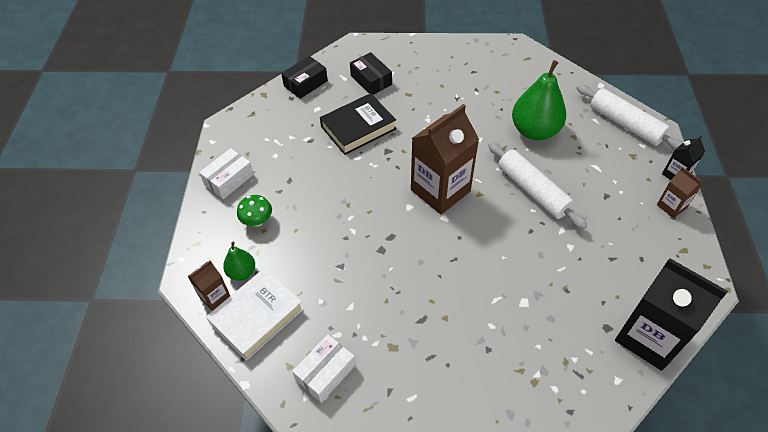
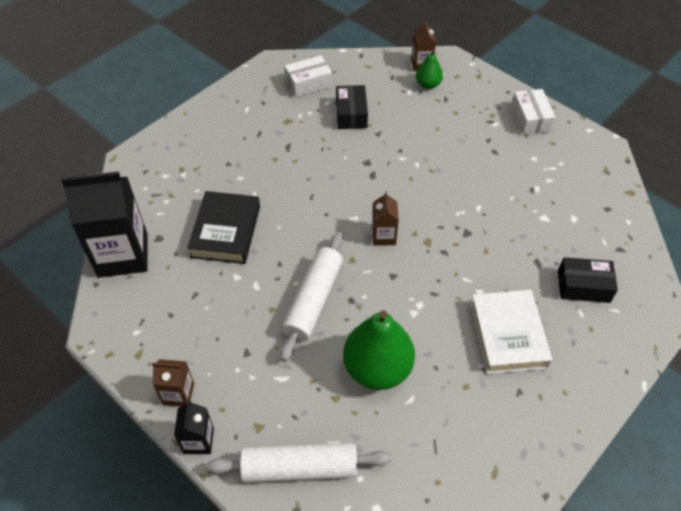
camera: 130 degrees right, 0 degrees up
white book [206,268,304,361] -> white book moved to [470,290,552,374]
green mushroom [237,195,272,227] -> none
black box [281,56,328,99] -> black box moved to [336,85,368,129]
white box [292,334,356,403] -> white box turned 75 degrees clockwise [284,55,332,97]
black book [320,93,396,155] -> black book moved to [187,191,260,264]
brown carton [411,104,479,215] -> brown carton [372,191,399,246], size x0.48
white rolling pin [488,142,587,229] -> white rolling pin turned 75 degrees counterclockwise [280,232,343,362]

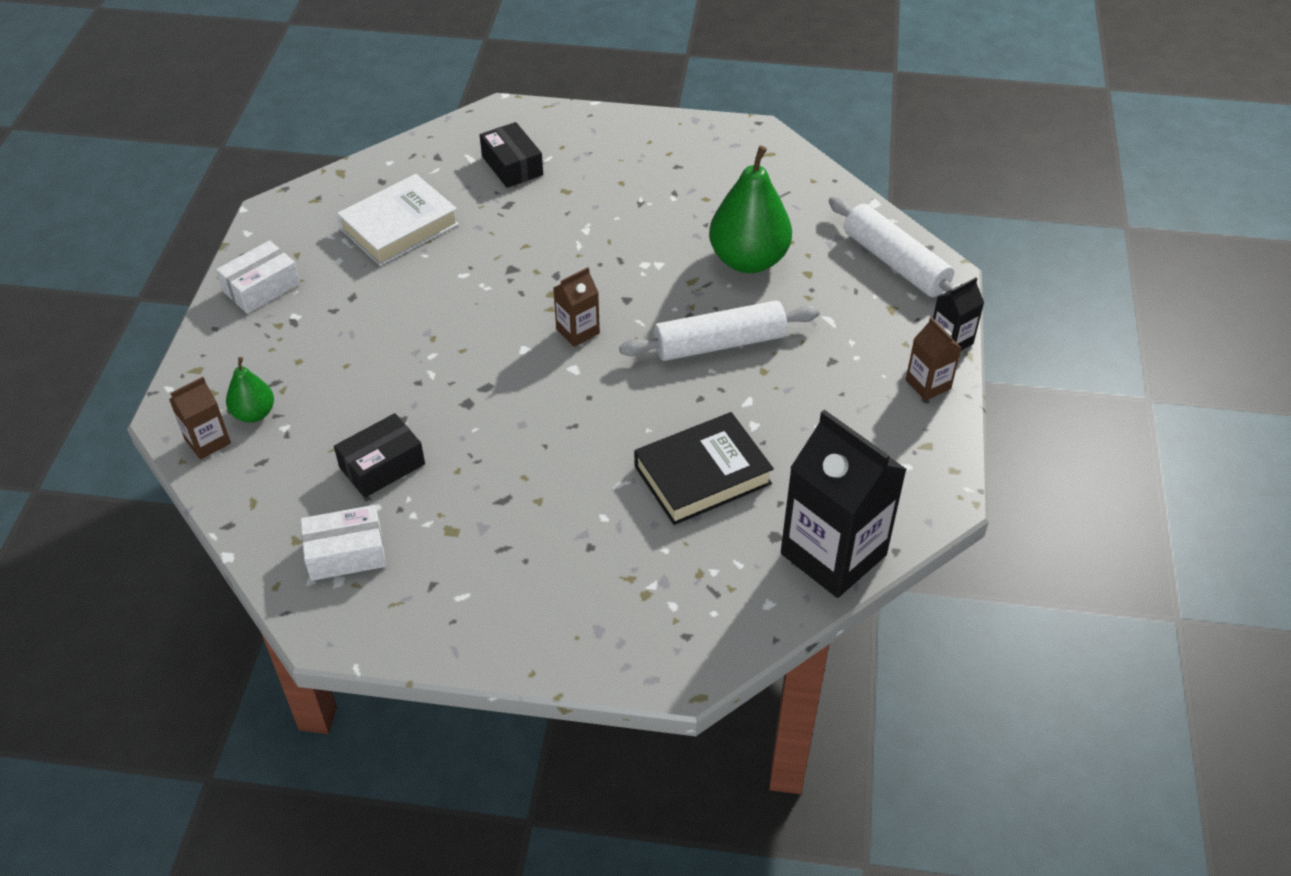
camera: 125 degrees left, 5 degrees down
white box [284,55,332,97] -> white box turned 45 degrees counterclockwise [300,505,386,581]
white book [470,290,552,374] -> white book moved to [337,174,459,266]

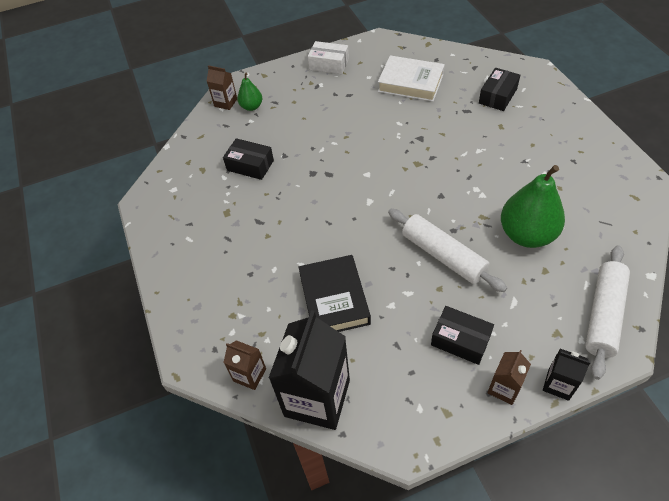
camera: 65 degrees right, 5 degrees up
white box [300,505,386,581] -> none
brown carton [553,267,600,347] -> brown carton moved to [223,340,266,390]
black book [634,412,774,525] -> black book turned 45 degrees clockwise [298,255,371,332]
none -> black box [431,306,494,365]

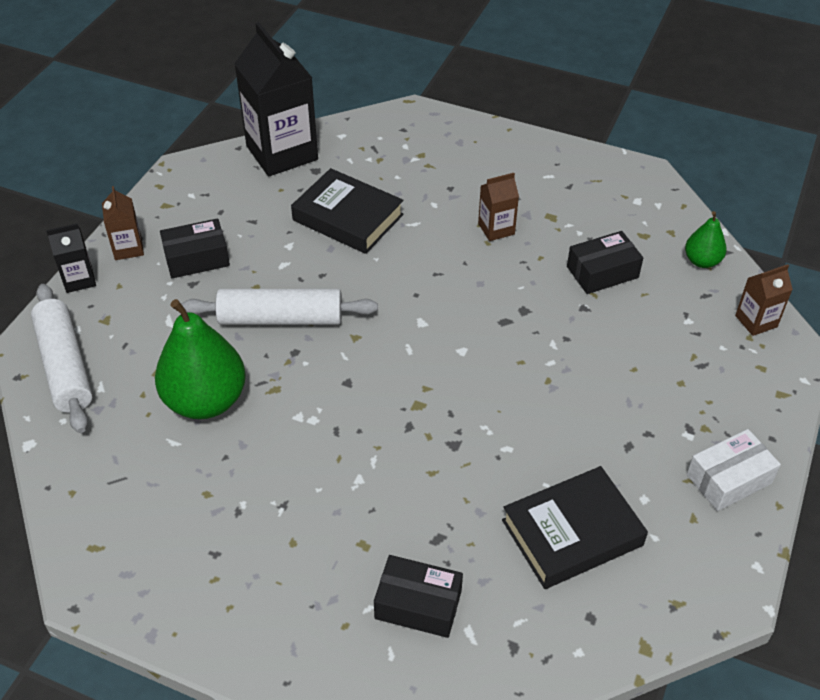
camera: 130 degrees right, 5 degrees down
brown carton [223,340,266,390] -> brown carton moved to [478,173,519,241]
green pear [237,73,262,111] -> green pear moved to [685,211,727,268]
white book [378,55,445,102] -> black book [502,466,648,589]
black box [479,68,520,111] -> black box turned 60 degrees counterclockwise [374,555,463,638]

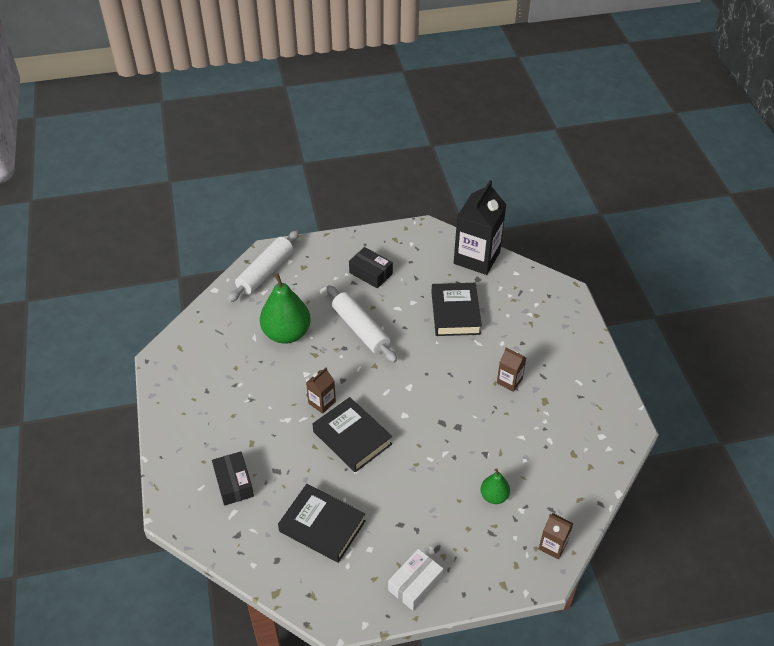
camera: 55 degrees right, 0 degrees up
black carton [46,223,96,293] -> none
brown carton [102,186,144,260] -> brown carton moved to [306,367,336,414]
black box [567,231,643,294] -> none
green pear [685,211,727,268] -> green pear moved to [480,468,510,504]
white box [687,429,781,511] -> white box turned 75 degrees counterclockwise [388,549,443,611]
none -> black book [312,397,392,472]

